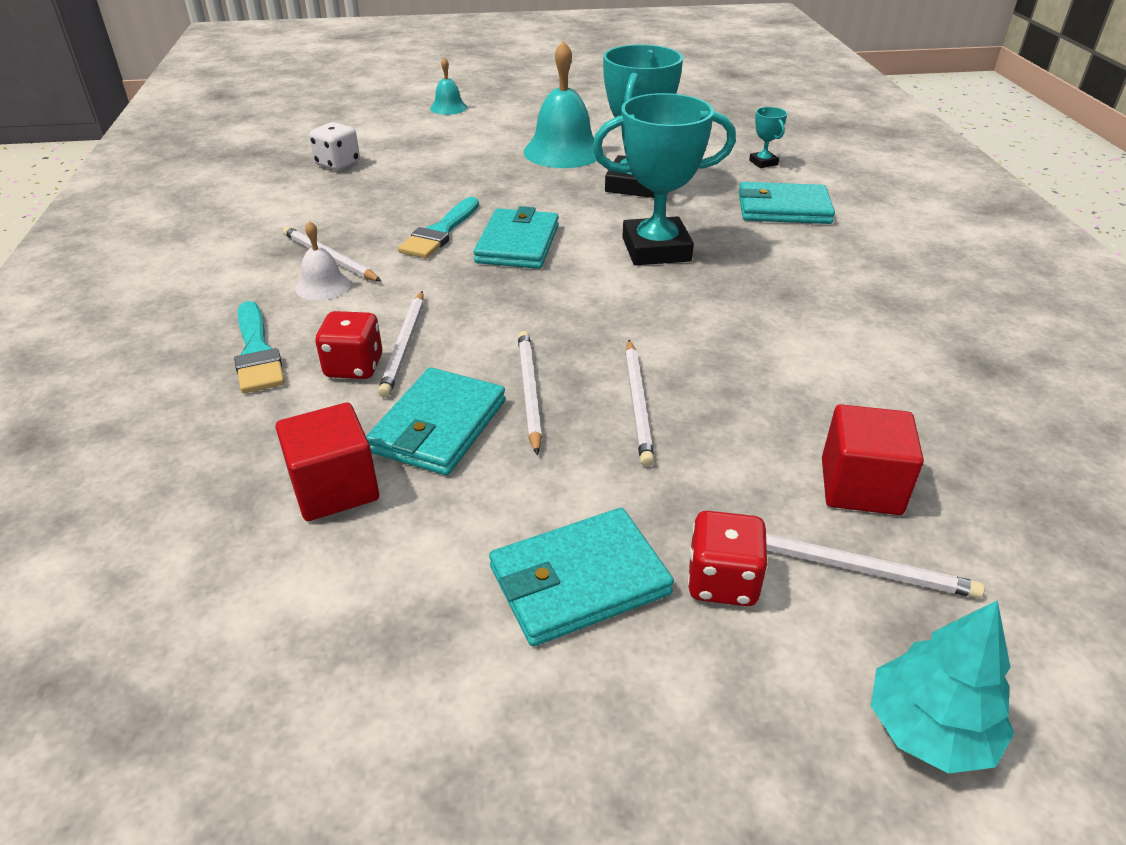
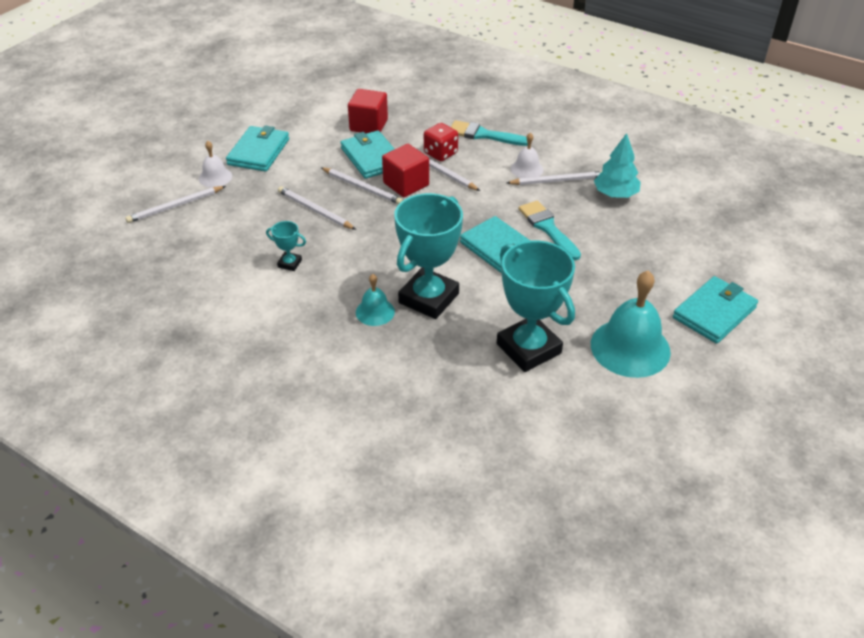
camera: 130 degrees right, 5 degrees up
white dice [309,122,360,170] -> none
turquoise bell [430,57,467,115] -> turquoise bell moved to [356,274,395,326]
red dice [688,511,768,606] -> white bell [199,141,232,187]
turquoise wallet [739,182,835,224] -> turquoise wallet moved to [673,276,758,344]
turquoise trophy [749,107,787,168] -> turquoise trophy moved to [266,221,306,271]
red cube [822,404,924,515] -> red cube moved to [382,144,429,197]
turquoise tree [871,600,1014,773] -> turquoise tree moved to [594,133,641,198]

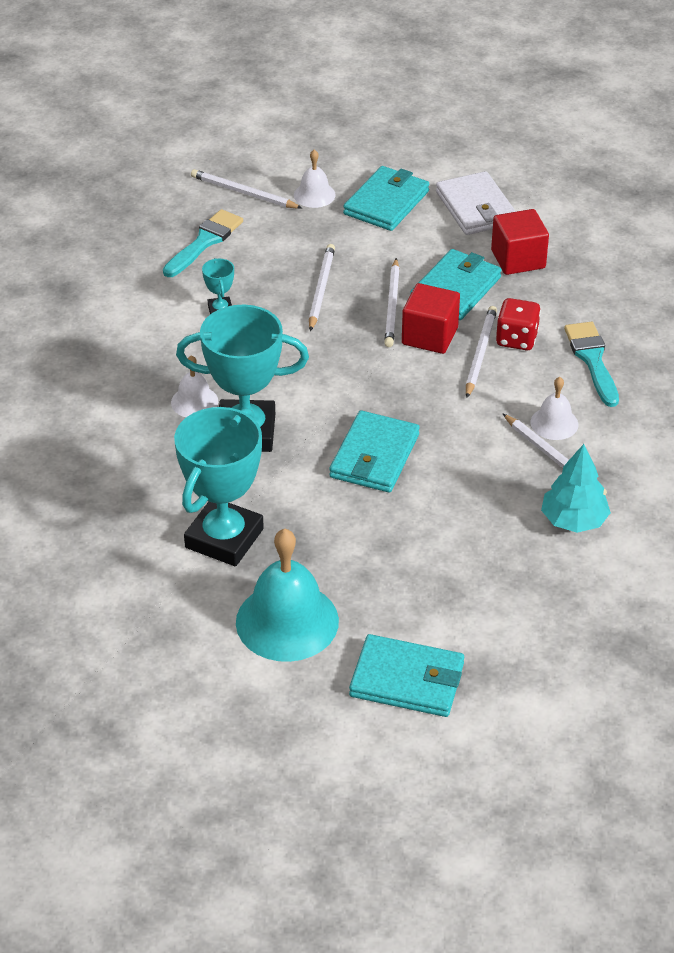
camera: 60 degrees right, 0 degrees up
turquoise wallet [226,126,289,172] -> turquoise wallet turned 45 degrees counterclockwise [343,166,429,231]
turquoise bell [356,274,395,326] -> white bell [171,355,218,417]
turquoise brush [518,200,581,260] -> turquoise brush moved to [163,209,243,277]
none -> white wallet [436,171,516,235]

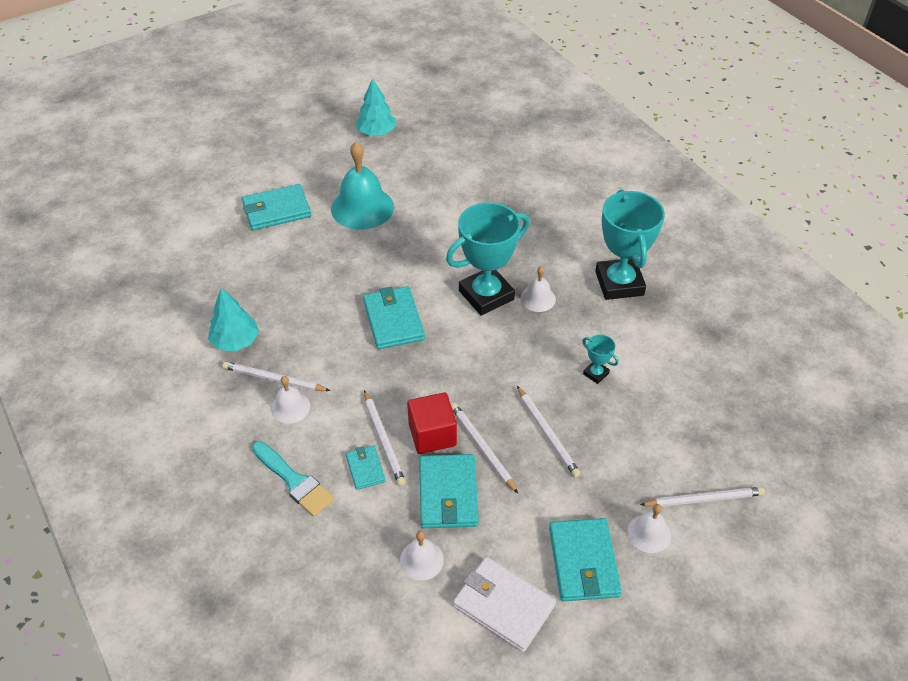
camera: 145 degrees right, 5 degrees up
turquoise brush [163,209,243,277] -> none
turquoise trophy [174,407,264,566] -> turquoise trophy moved to [595,189,665,300]
red cube [491,209,549,275] -> white bell [400,531,444,581]
red dice [496,298,541,350] -> turquoise wallet [346,445,386,490]
none -> turquoise tree [355,78,396,136]

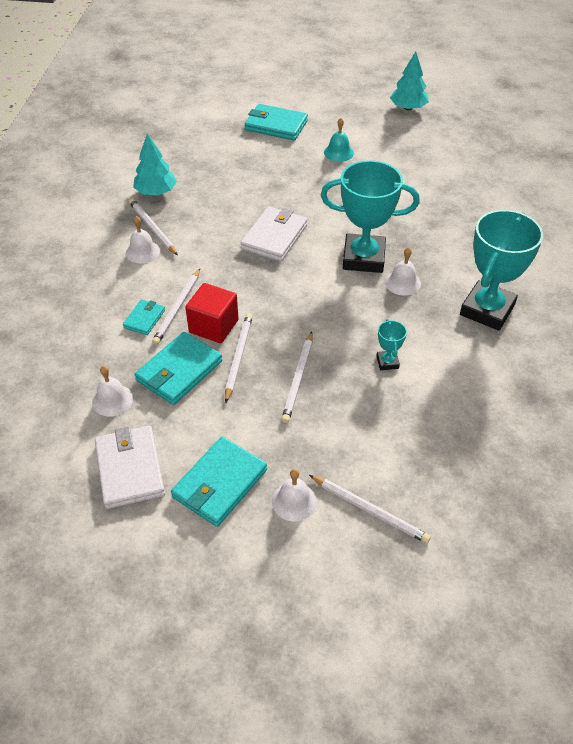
camera: 40 degrees right, 0 degrees up
turquoise brush [252,441,334,517] -> none
turquoise bell [331,142,394,230] -> turquoise bell [324,118,354,162], size x0.52
turquoise wallet [363,286,425,349] -> white wallet [241,207,307,262]

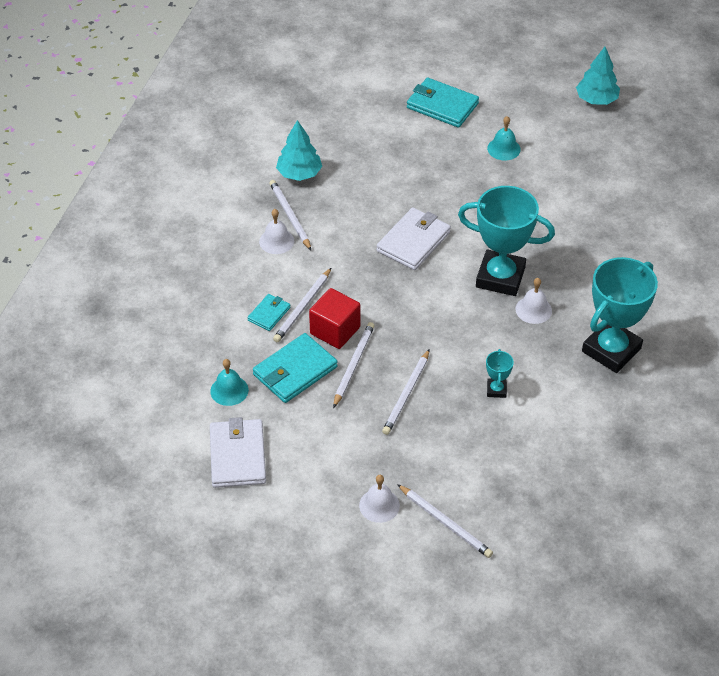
camera: 10 degrees right, 0 degrees up
white bell [92,366,133,417] -> turquoise bell [210,359,249,406]
turquoise wallet [171,436,267,527] -> none

